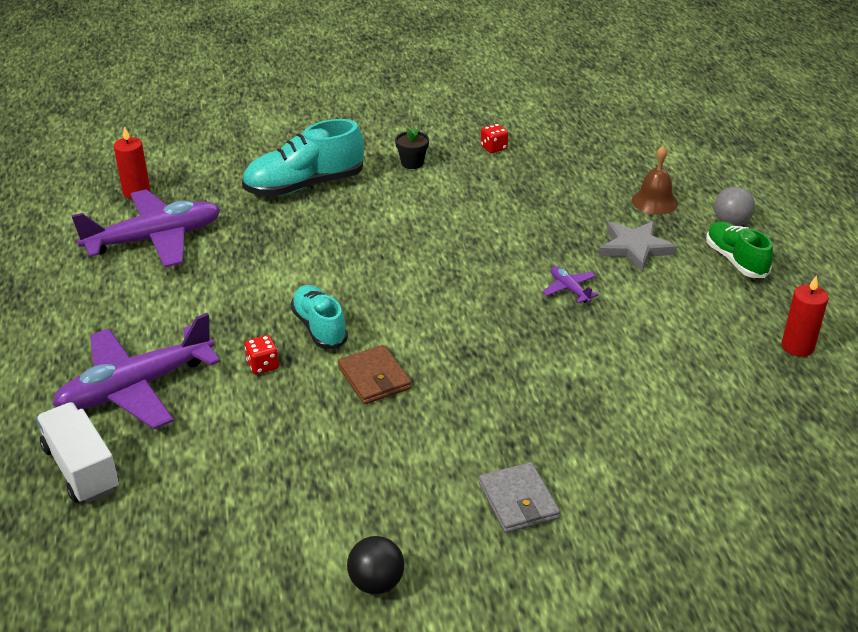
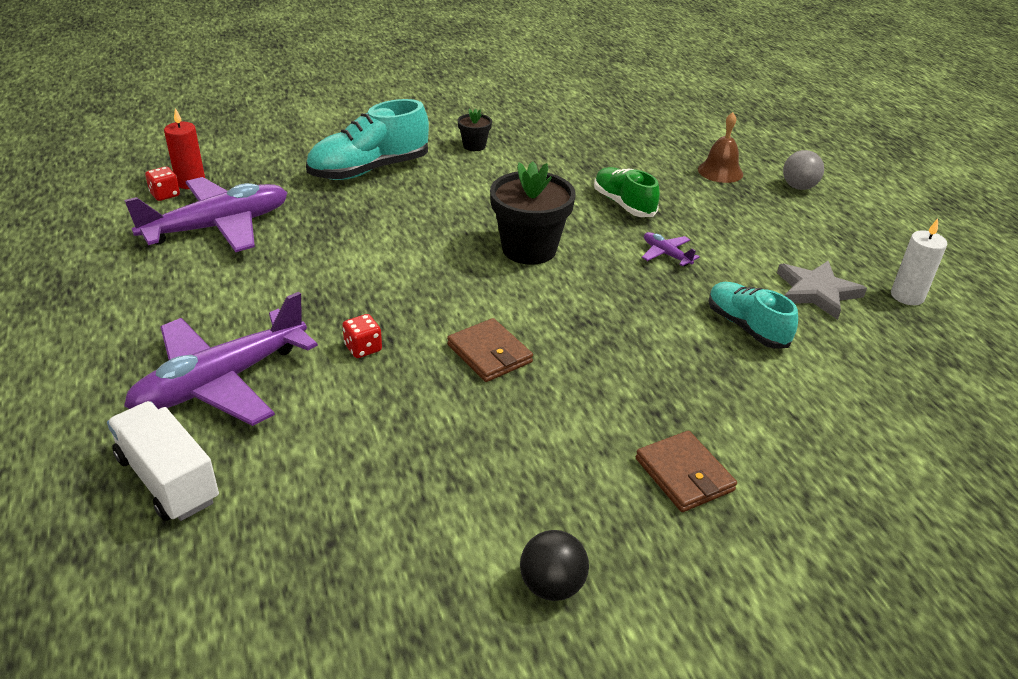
camera: 10 degrees left, 0 degrees up
turquoise shoe [291,285,348,349] -> turquoise shoe moved to [708,282,798,349]
grey wallet [479,462,560,533] -> brown wallet [636,431,737,512]
red dice [481,124,508,153] -> red dice moved to [145,166,180,201]
grey star [599,221,677,272] -> grey star moved to [777,261,867,320]
green shoe [706,221,773,278] -> green shoe moved to [594,167,660,217]
red candle [782,275,829,357] -> white candle [891,219,947,305]
none -> black flower pot [490,161,575,265]

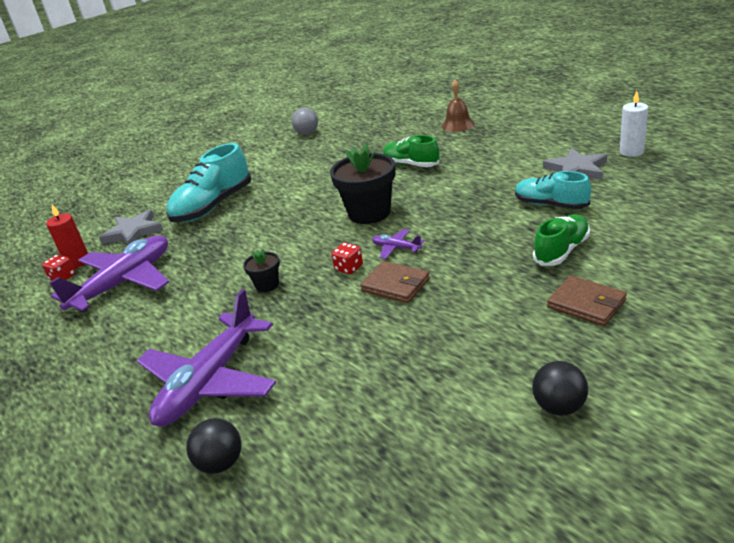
camera: 15 degrees left, 5 degrees down
white truck [107,401,219,521] -> black ball [186,418,241,474]
red dice [342,314,382,358] -> red dice moved to [331,243,363,274]
black flower pot [458,109,492,151] -> black flower pot moved to [243,249,280,292]
purple plane [642,232,700,266] -> purple plane moved to [372,229,424,259]
grey ball [783,150,824,190] -> grey ball moved to [292,108,318,135]
none -> grey star [99,209,163,245]
none -> green shoe [533,214,590,266]

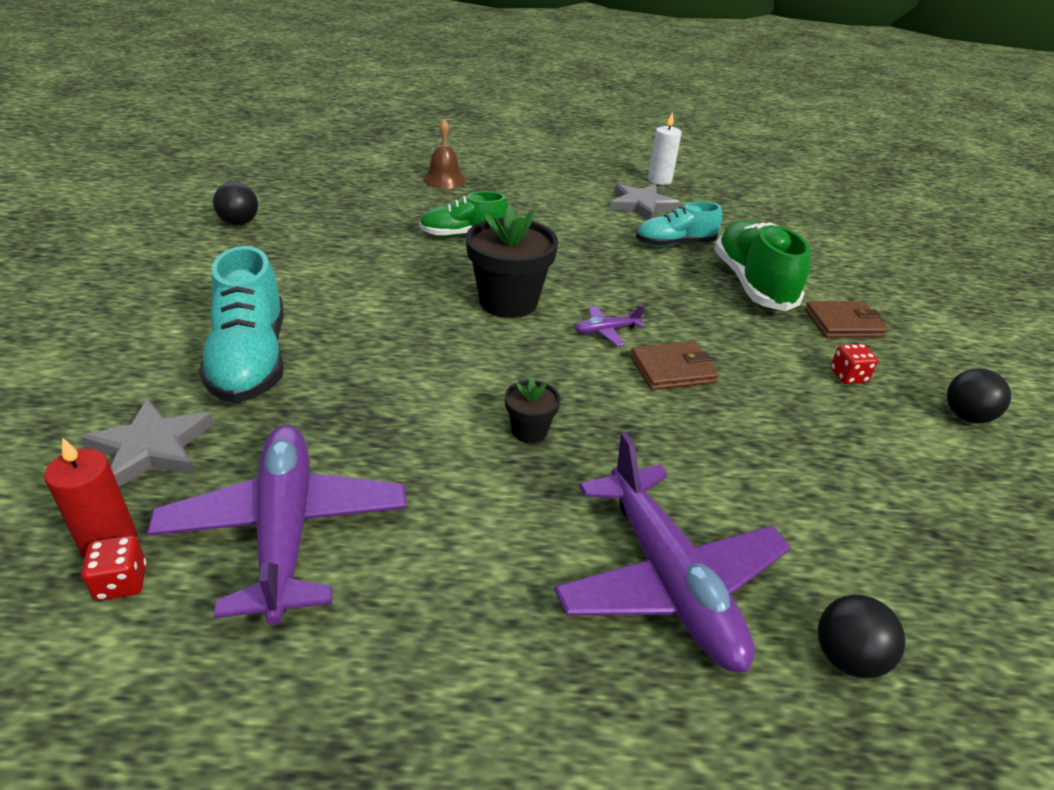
camera: 55 degrees left, 5 degrees up
grey ball [292,108,318,135] -> black ball [213,182,258,225]
red dice [331,243,363,274] -> red dice moved to [830,343,878,384]
green shoe [533,214,590,266] -> green shoe [715,220,811,311], size x1.56

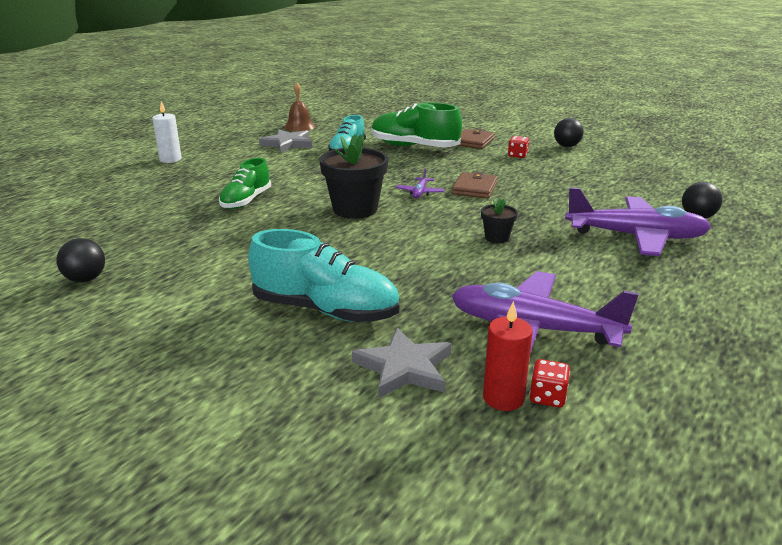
camera: 55 degrees left, 10 degrees down
brown bell [423,119,466,189] -> brown bell moved to [284,83,315,131]
white candle [648,112,682,185] -> white candle moved to [152,101,182,163]

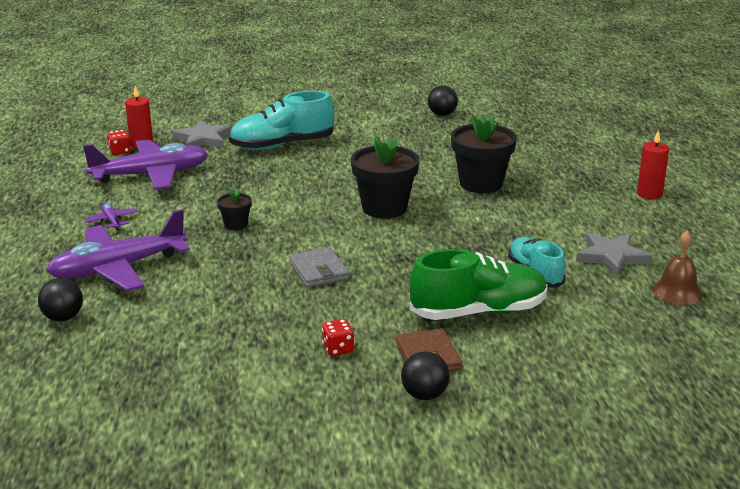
camera: 140 degrees right, 0 degrees up
white candle [152,101,182,163] -> red candle [637,130,669,199]
green shoe [219,158,271,209] -> black flower pot [451,114,517,193]
purple plane [396,168,445,199] -> purple plane moved to [84,203,138,230]
brown wallet [452,172,498,199] -> grey wallet [289,247,349,287]
black ball [554,118,584,147] -> black ball moved to [401,351,450,400]

